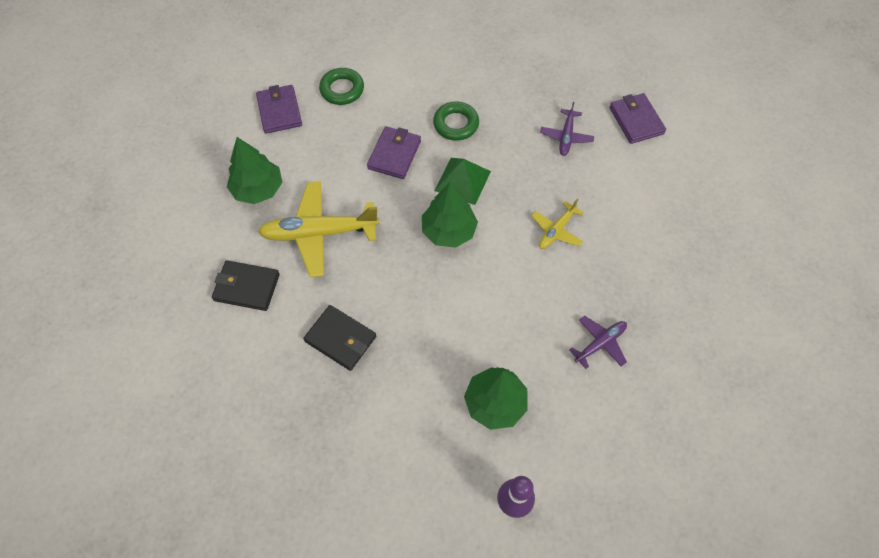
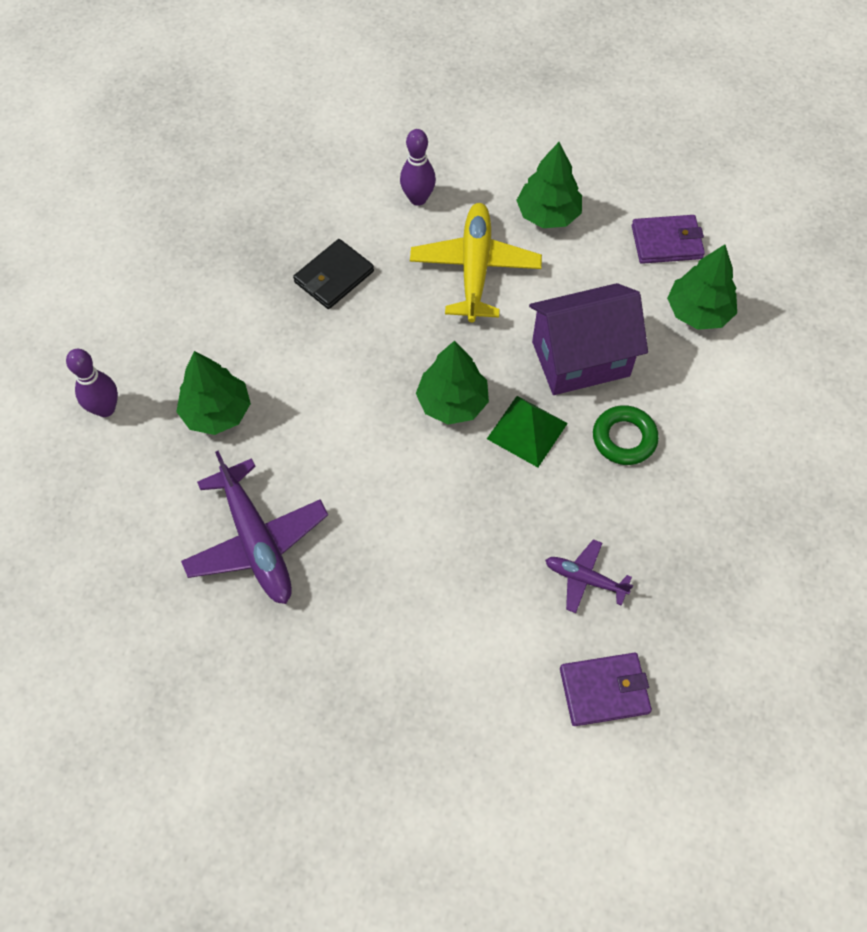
camera: 100 degrees right, 0 degrees up
black wallet [212,260,280,311] -> purple bowling pin [400,129,436,206]
green ring [319,68,364,105] -> green tree [667,244,737,330]
purple wallet [367,126,421,179] -> purple house [529,283,648,395]
yellow plane [531,198,584,249] -> none
purple plane [569,316,627,369] -> purple plane [181,451,328,604], size x1.89

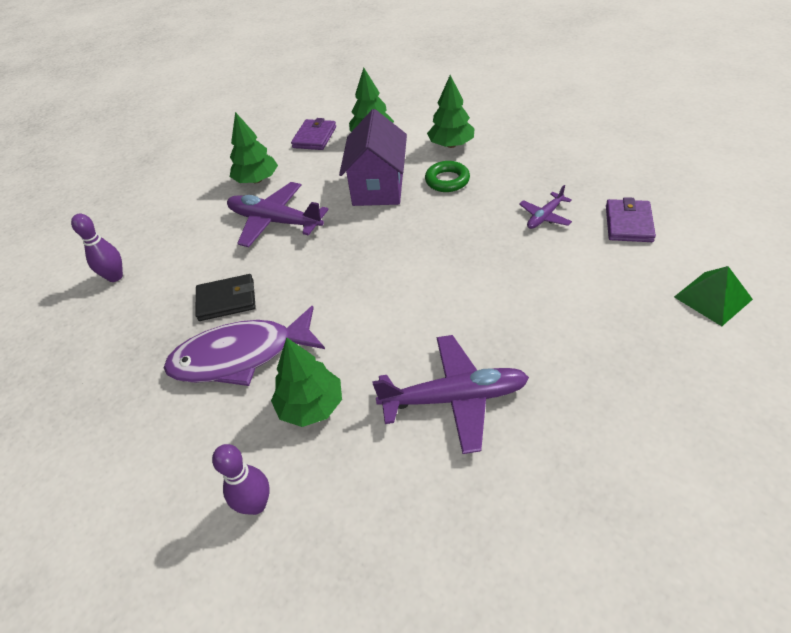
camera: 65 degrees left, 15 degrees down
black wallet [293,239,374,309] -> black wallet turned 75 degrees counterclockwise [195,274,256,321]
purple bowling pin [400,129,436,206] -> purple bowling pin moved to [71,214,123,282]
yellow plane [410,203,542,322] -> purple plane [227,182,329,247]
green tree [416,341,489,425] -> green tree moved to [427,75,474,148]
green pyramid [487,396,568,467] -> green pyramid moved to [674,266,753,326]
none -> purple fish [164,306,325,386]

